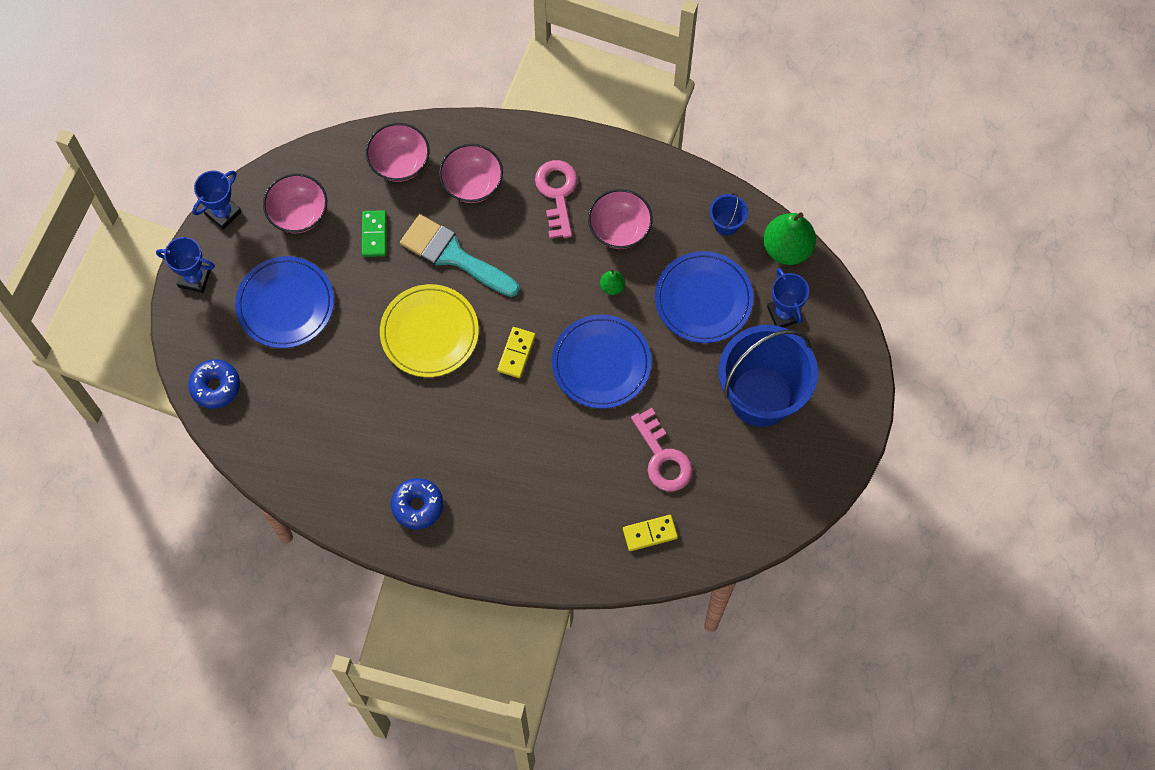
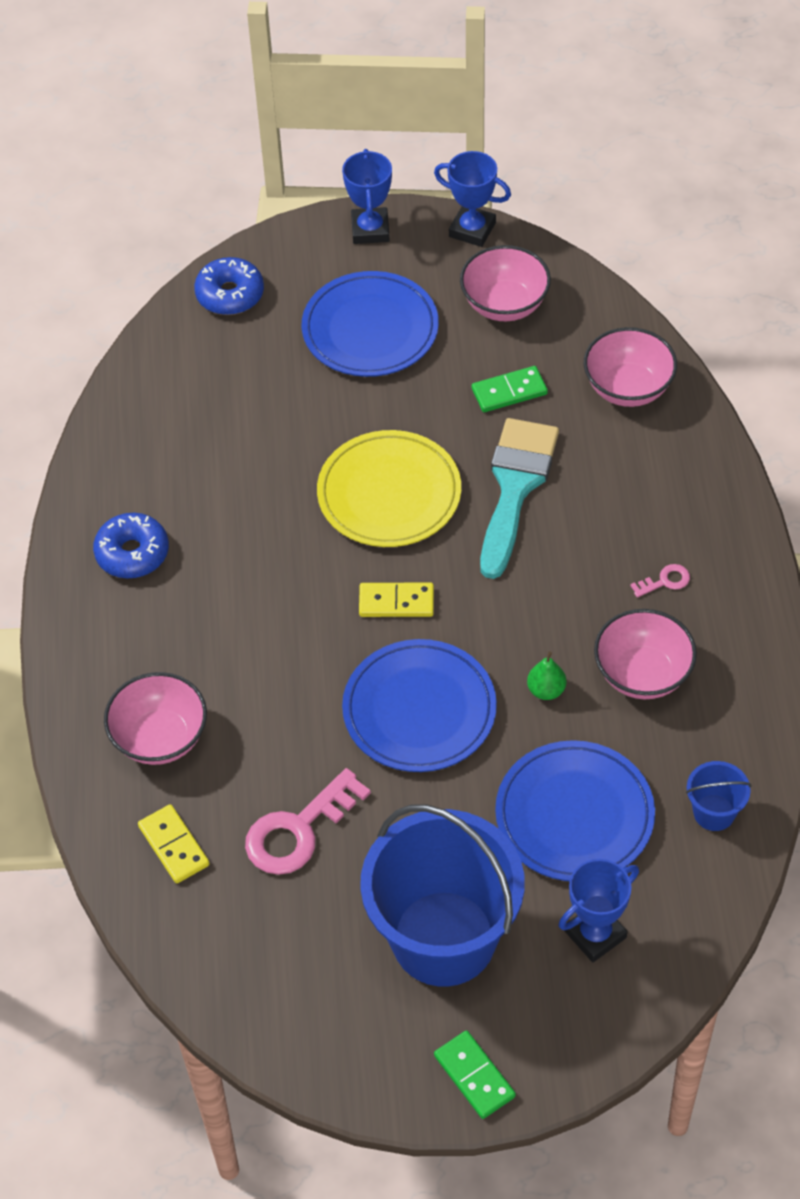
camera: 75 degrees right, 15 degrees down
pink bowl [439,144,503,203] -> pink bowl moved to [104,672,207,765]
pink key [535,160,577,239] -> pink key [630,564,690,598], size x0.46
green pear [763,212,816,265] -> none
none -> green domino [434,1030,516,1119]

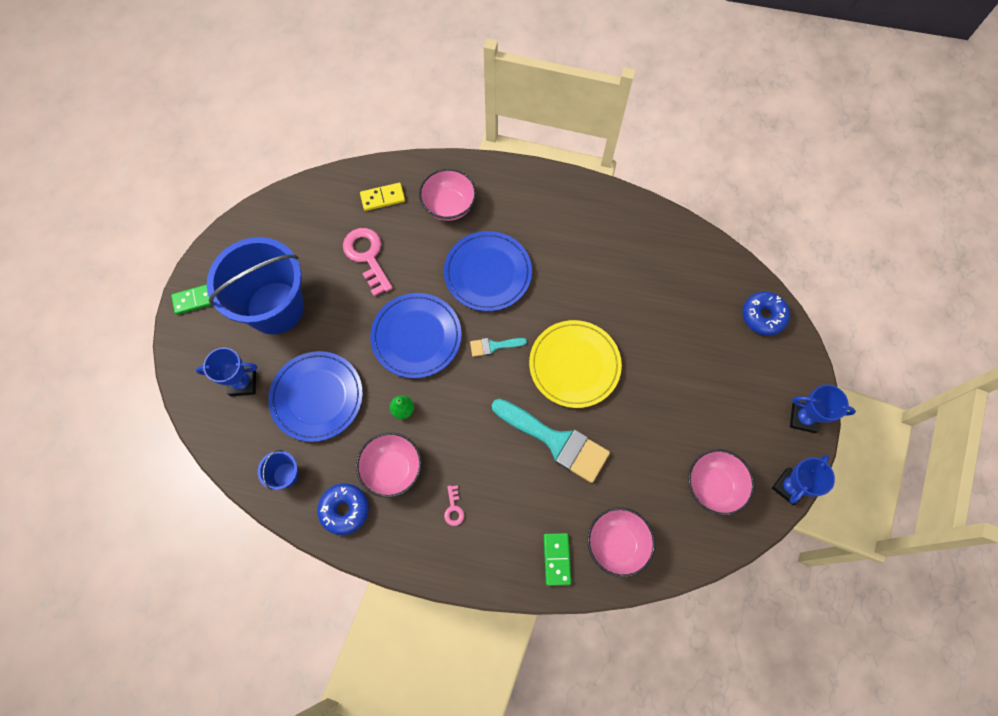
camera: 105 degrees right, 15 degrees up
blue donut [93,513,169,578] -> blue donut moved to [317,483,369,535]
blue plate [302,271,439,377] -> blue plate moved to [444,231,532,311]
yellow domino [359,583,434,617] -> turquoise brush [470,338,527,357]
green domino [472,366,548,412] -> green domino moved to [544,533,571,586]
blue trophy [559,859,639,962] -> blue trophy turned 75 degrees counterclockwise [196,348,257,396]

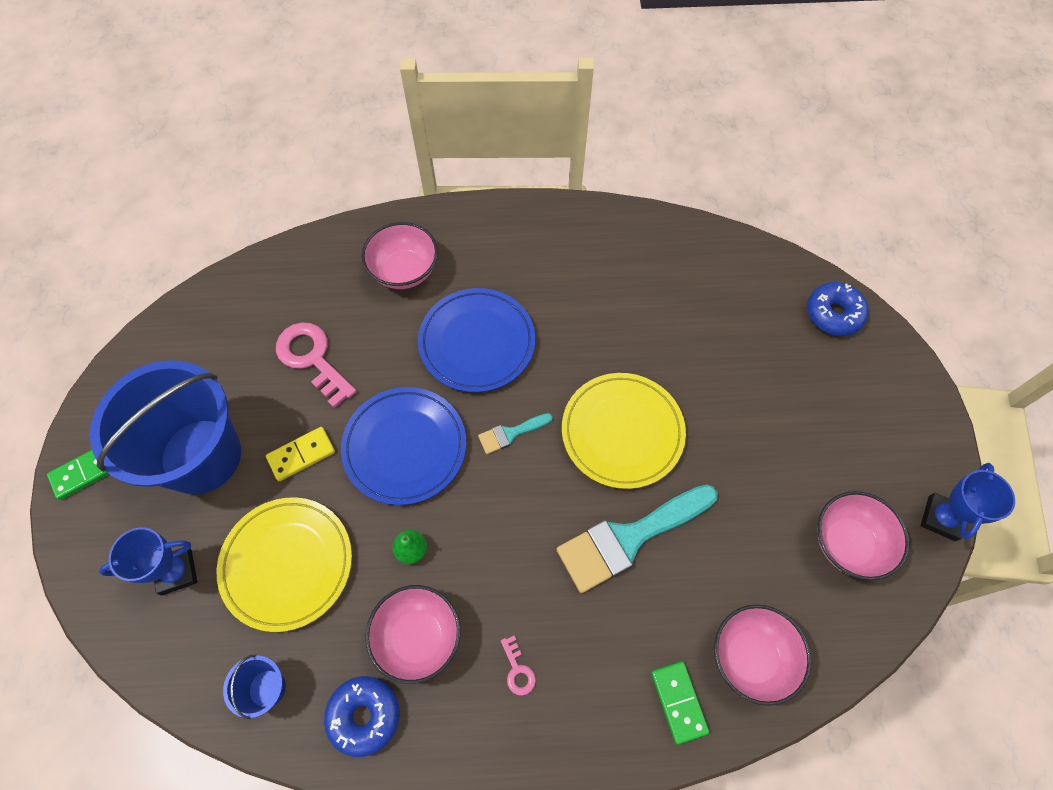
camera: 15 degrees left, 5 degrees down
blue plate [268,351,363,442] -> yellow plate [217,497,352,632]
yellow domino [360,183,405,211] -> yellow domino moved to [266,427,335,481]
turquoise brush [492,399,610,483] -> turquoise brush turned 135 degrees clockwise [556,484,718,593]
blue trophy [790,384,856,433] -> none

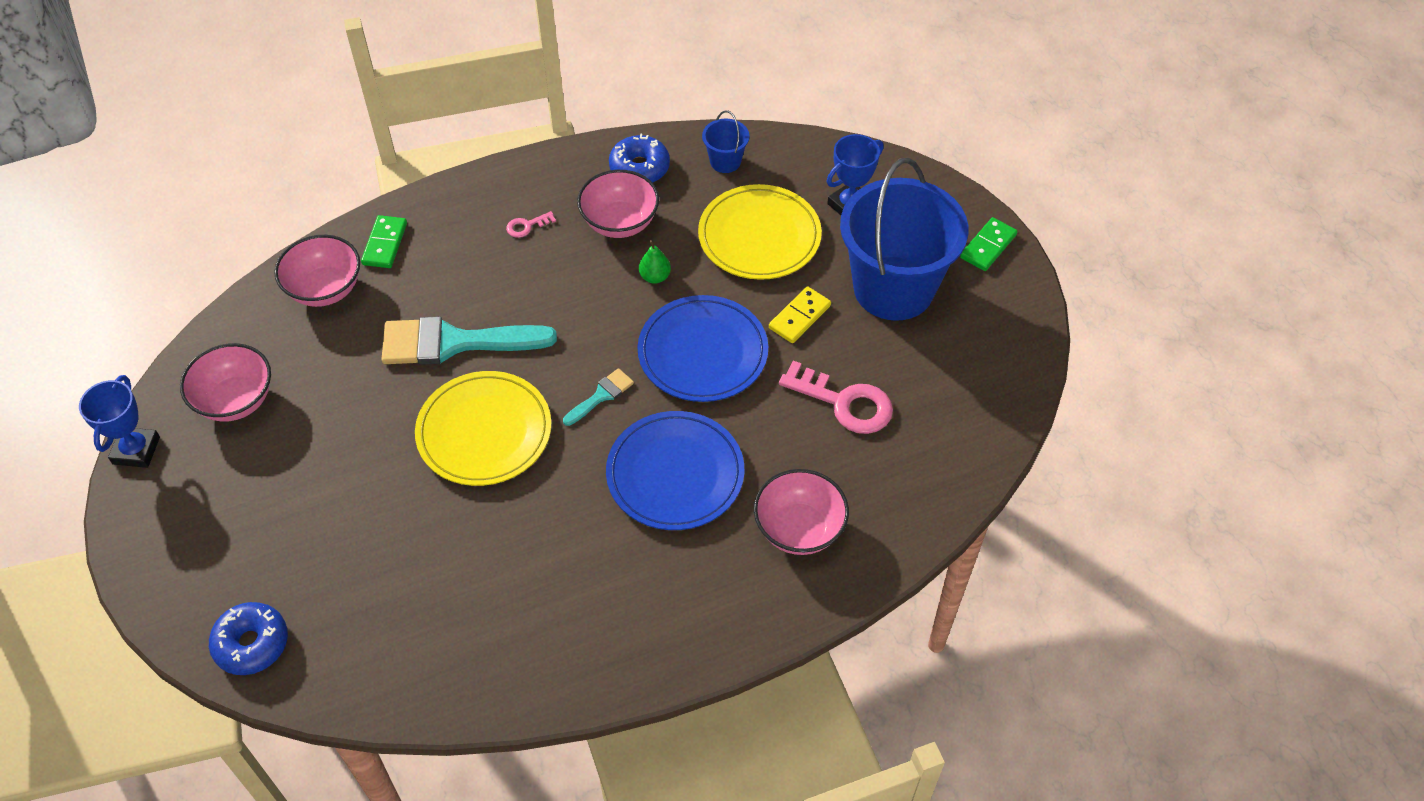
camera: 160 degrees right, 10 degrees down
pink key [501,635,536,696] -> pink key turned 75 degrees counterclockwise [506,211,556,238]
turquoise brush [556,484,718,593] -> turquoise brush turned 135 degrees counterclockwise [381,316,557,365]
green domino [651,661,709,744] -> green domino turned 45 degrees clockwise [361,215,407,268]

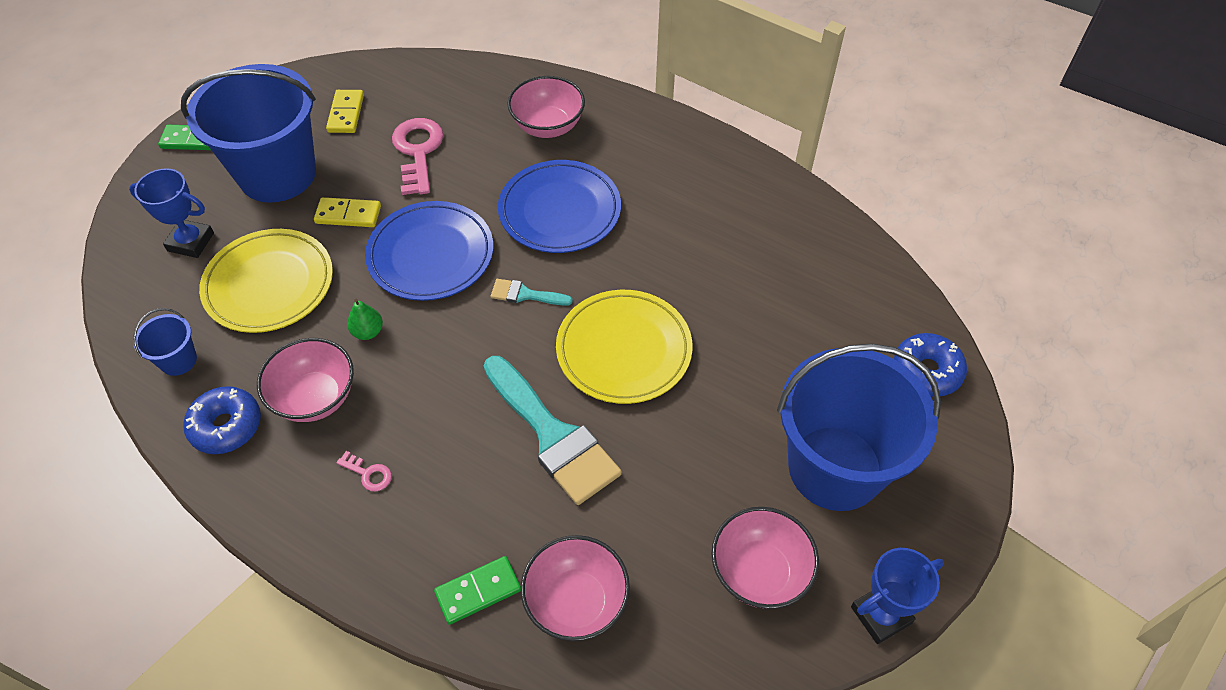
camera: 125 degrees left, 0 degrees up
none -> yellow domino [326,90,364,133]
none -> blue bucket [777,343,941,511]

